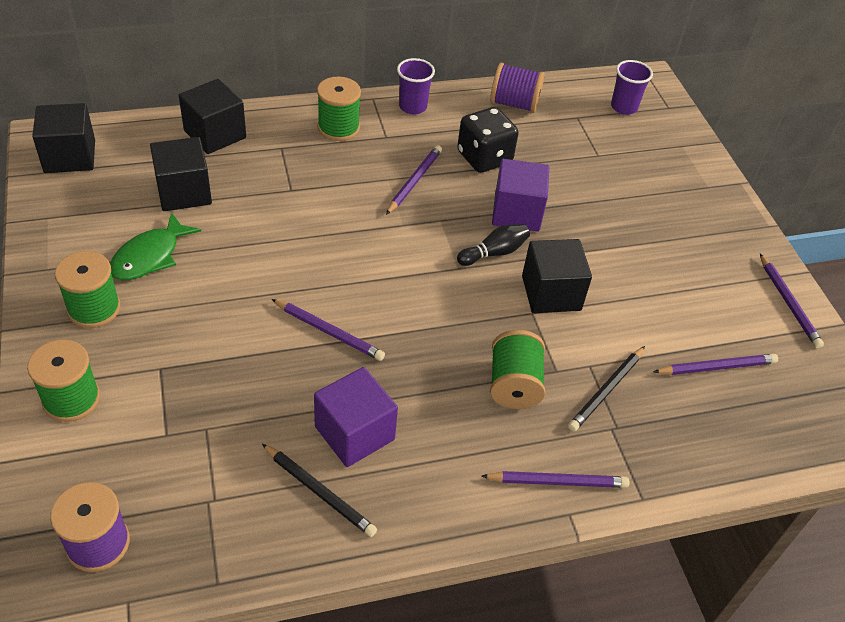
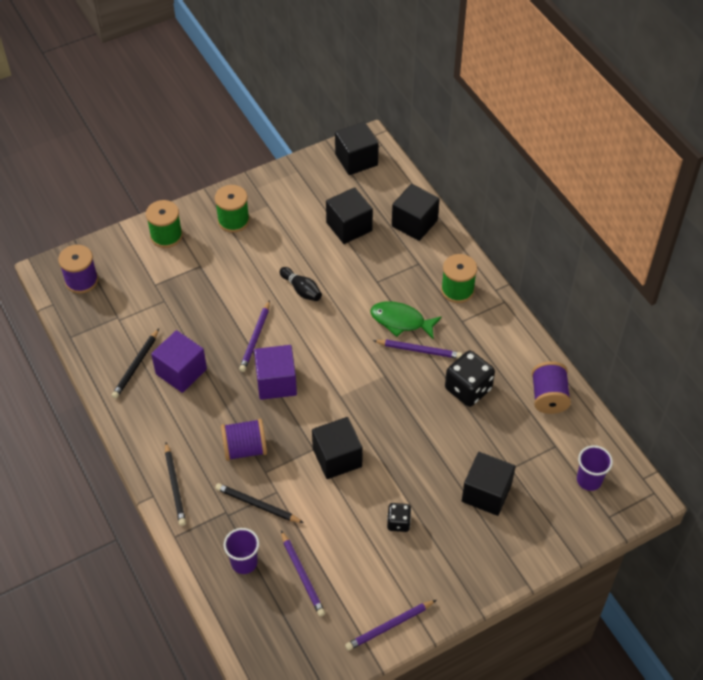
camera: 80 degrees right, 5 degrees up
green fish [110,212,201,280] -> green fish moved to [370,301,442,339]
purple cup [397,58,435,115] -> purple cup moved to [223,528,259,574]
black bowling pin [457,224,530,266] -> black bowling pin moved to [280,267,322,301]
purple pencil [482,471,630,488] -> black pencil [165,442,186,526]
green spool [490,330,545,409] -> purple spool [221,419,267,461]
purple cube [492,159,549,232] -> purple cube moved to [254,345,297,400]
none -> black dice [387,503,411,532]
none -> black cube [462,452,516,516]

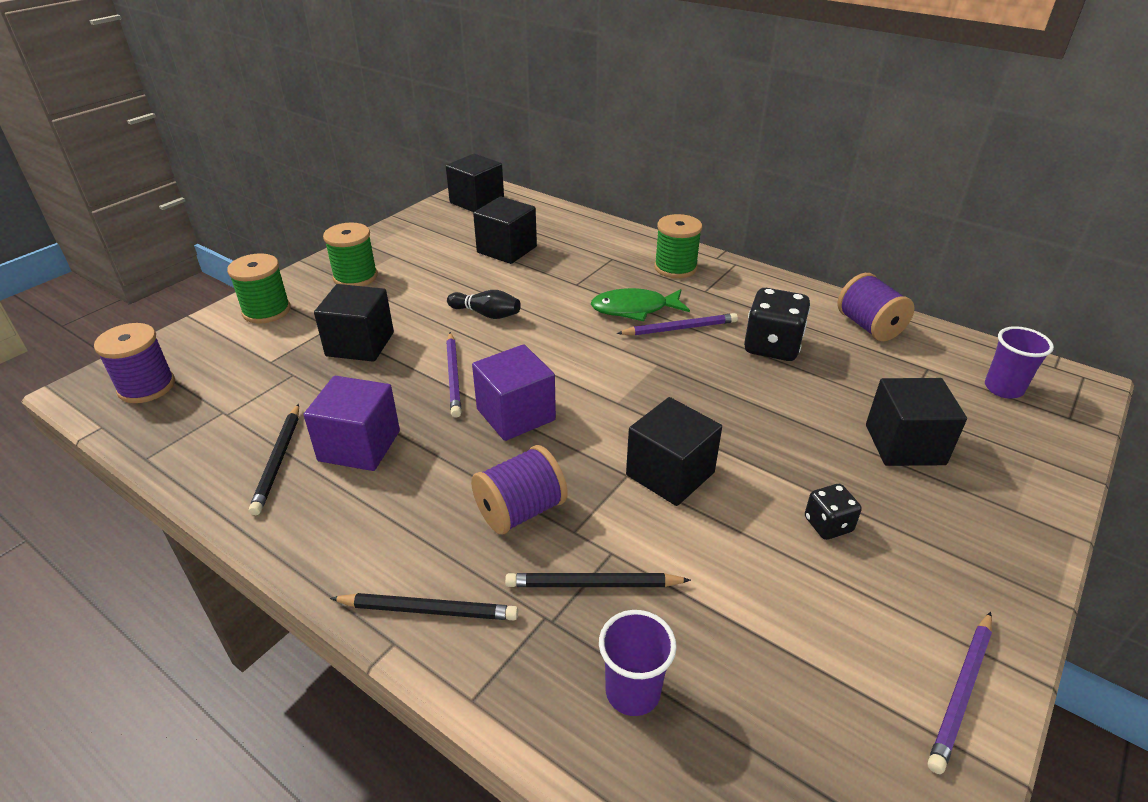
camera: 25 degrees left, 15 degrees down
black pencil [165,442,186,526] -> black pencil turned 45 degrees counterclockwise [330,593,518,620]
purple pencil [281,531,325,617] -> none
black cube [392,184,440,241] -> black cube moved to [314,284,394,362]

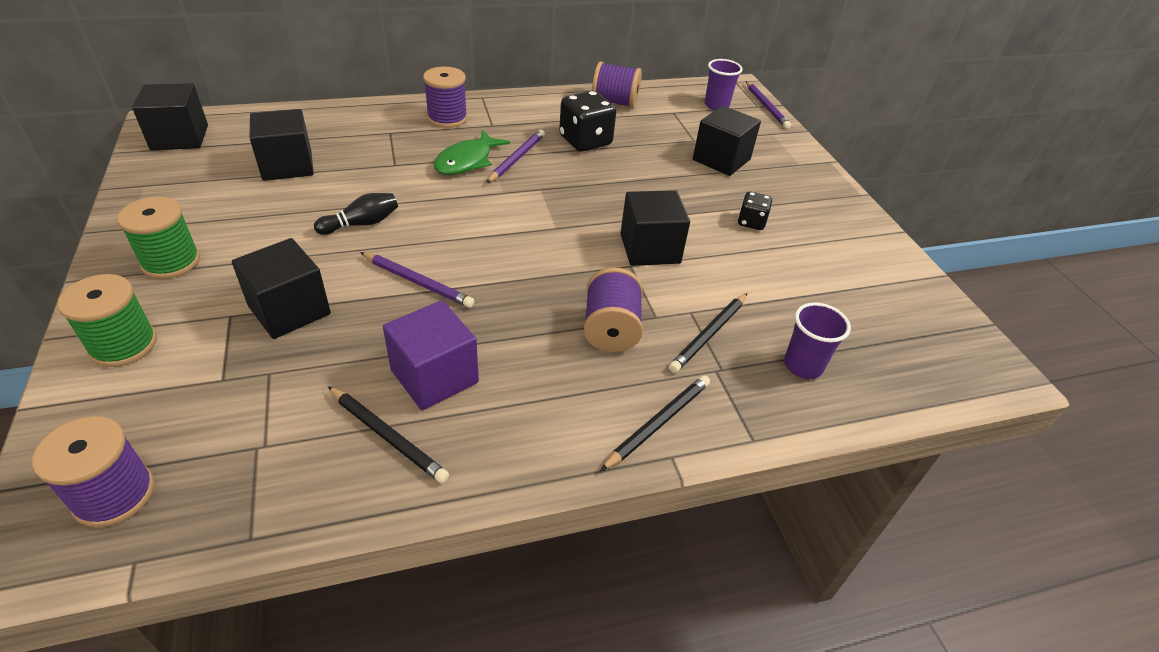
camera: 55 degrees left, 5 degrees up
purple cube [472,344,556,441] -> none
green spool [654,214,702,278] -> purple spool [423,67,468,128]
purple pencil [928,612,992,774] -> purple pencil moved to [746,81,791,129]

